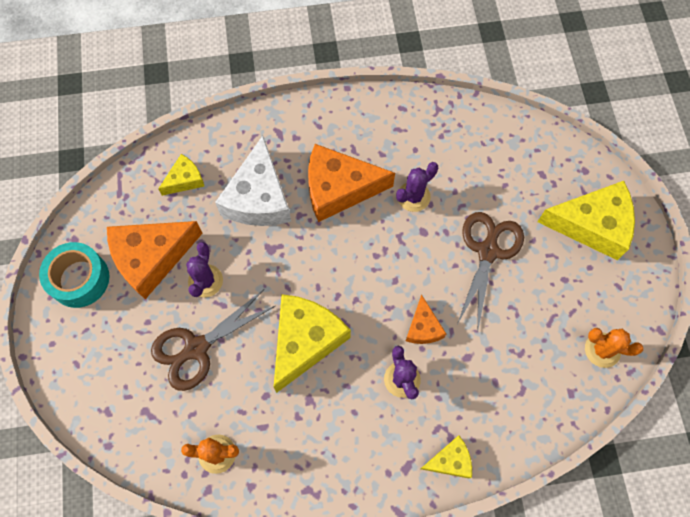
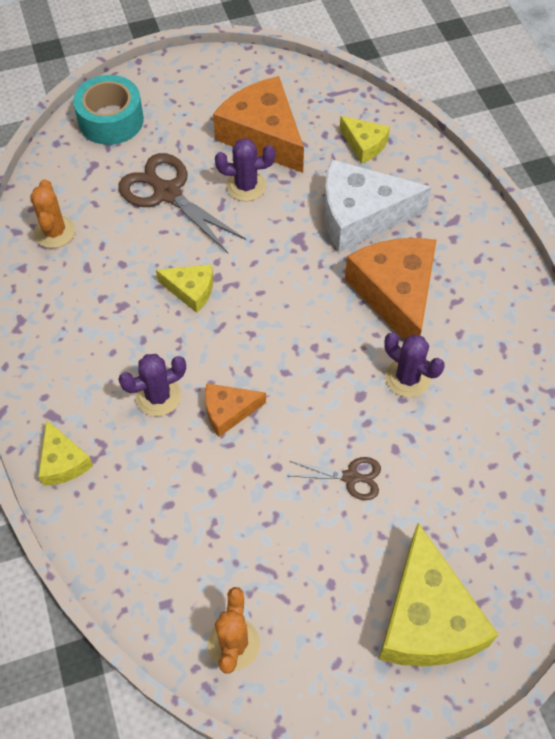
camera: 80 degrees right, 10 degrees down
turquoise tape [39,242,110,308] -> turquoise tape moved to [73,75,144,145]
yellow cheese [274,294,351,393] -> yellow cheese [156,264,213,313], size x0.51
brown scissors [457,212,524,329] -> brown scissors [290,457,381,500], size x0.54

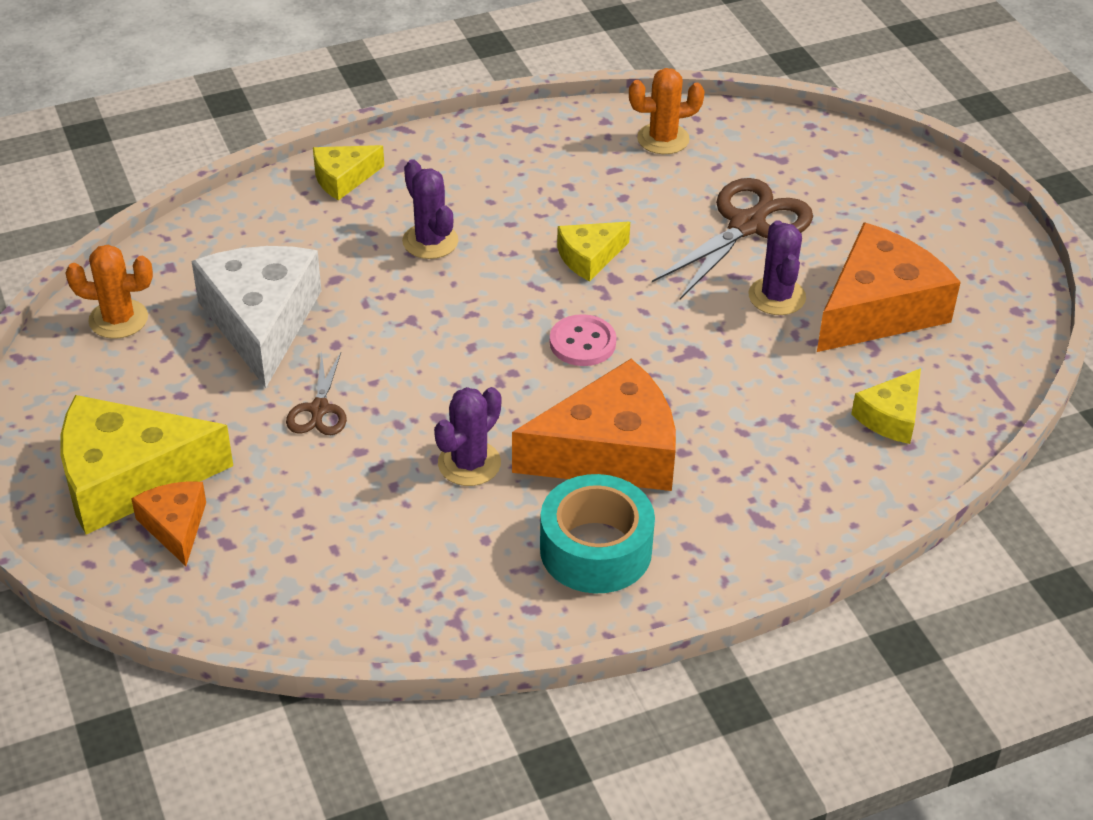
camera: 85 degrees right, 15 degrees down
turquoise tape [73,75,144,145] -> turquoise tape moved to [540,474,655,593]
yellow cheese [156,264,213,313] -> yellow cheese turned 45 degrees clockwise [557,222,630,281]
orange cheese [205,383,266,437] -> orange cheese moved to [131,481,206,566]
white cheese [324,159,432,252] -> white cheese moved to [192,246,321,388]
none -> pink button [550,314,616,366]

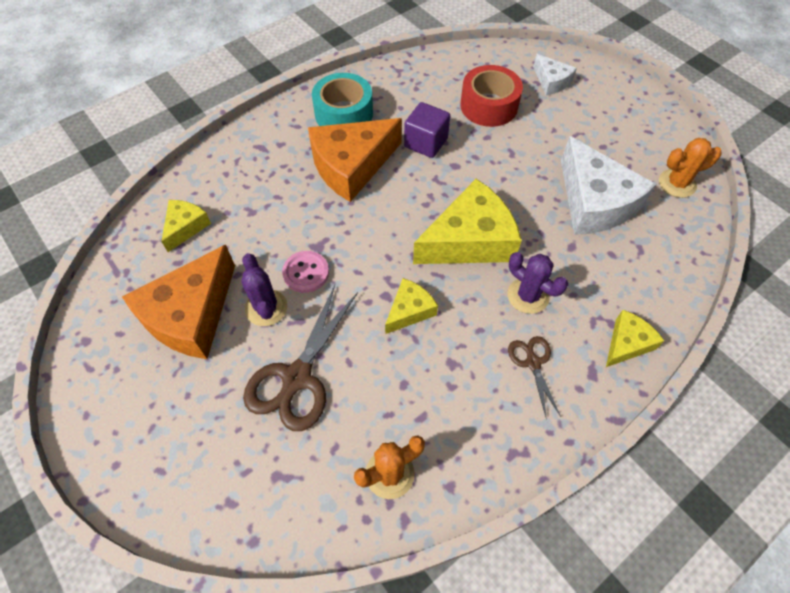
camera: 165 degrees right, 15 degrees up
yellow cheese [60,395,233,535] -> yellow cheese moved to [413,179,522,264]
orange cheese [131,481,206,566] -> white cheese [533,54,577,95]
brown scissors [286,352,347,435] -> brown scissors moved to [508,336,561,420]
purple cactus [434,387,501,486] -> purple cube [404,102,450,158]
pink button [550,314,616,366] -> pink button moved to [282,251,329,293]
none -> red tape [460,65,523,127]

